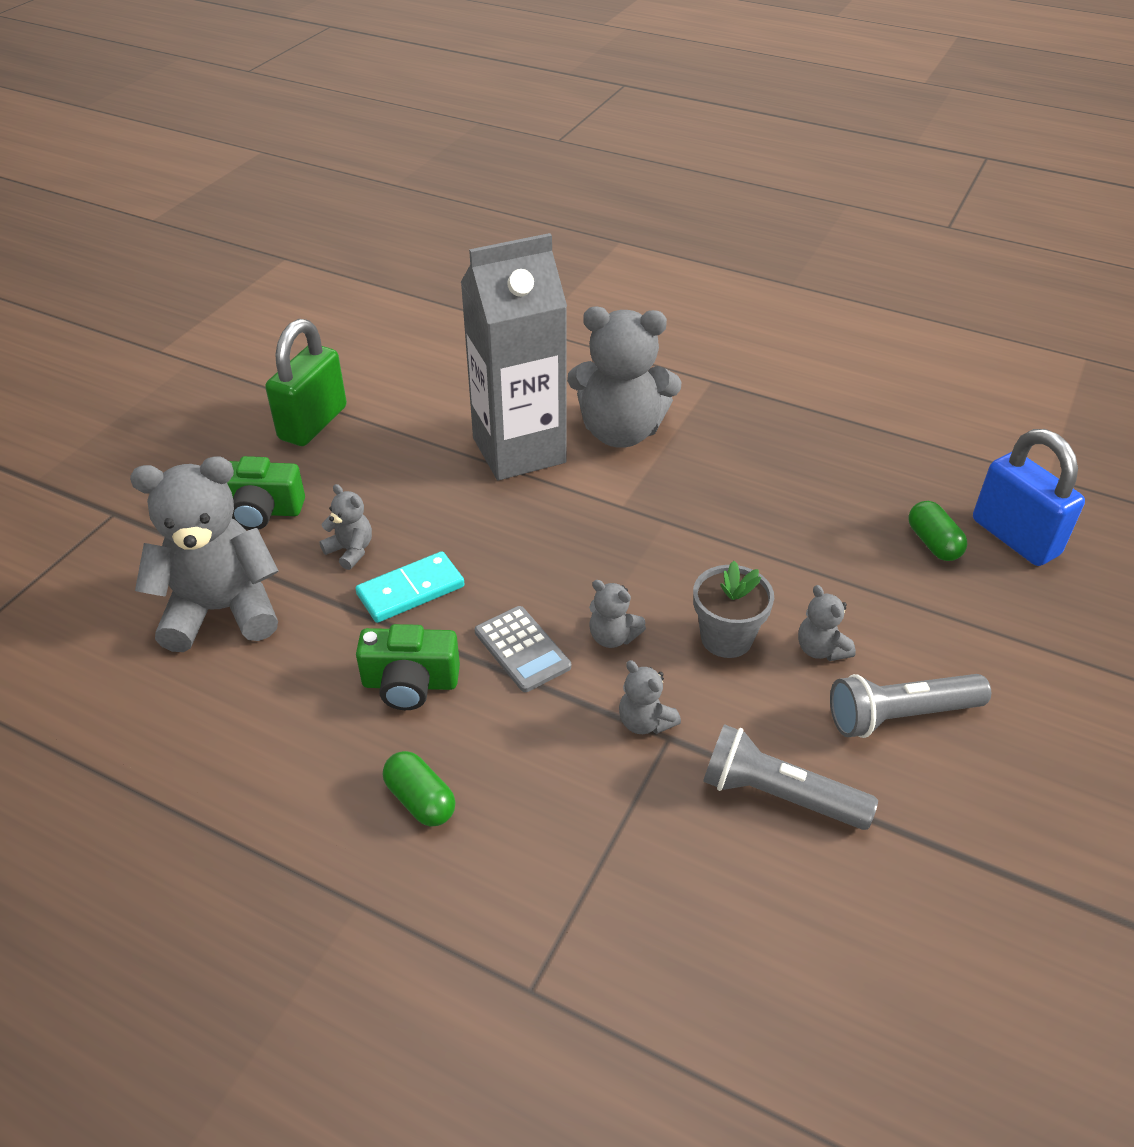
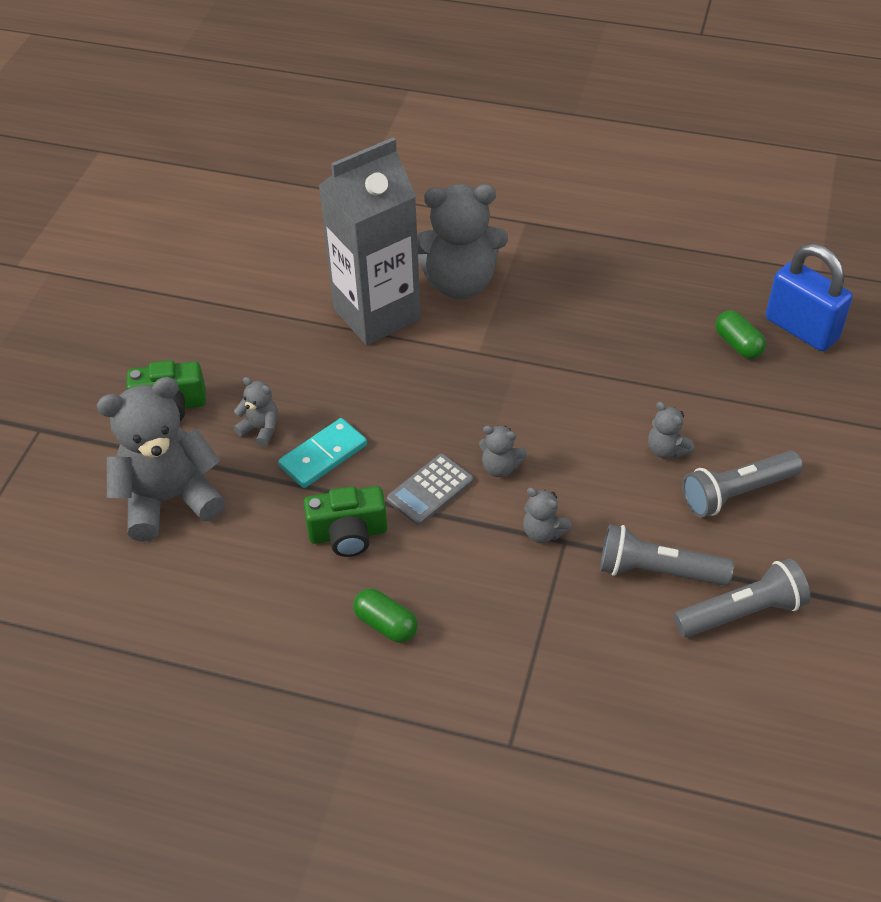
camera: 10 degrees left, 5 degrees up
green padlock [265,319,347,446] -> none
grey calculator [475,606,571,692] -> grey calculator turned 90 degrees clockwise [387,454,474,525]
grey flower pot [693,561,774,658] -> none
none -> grey flashlight [674,559,811,638]

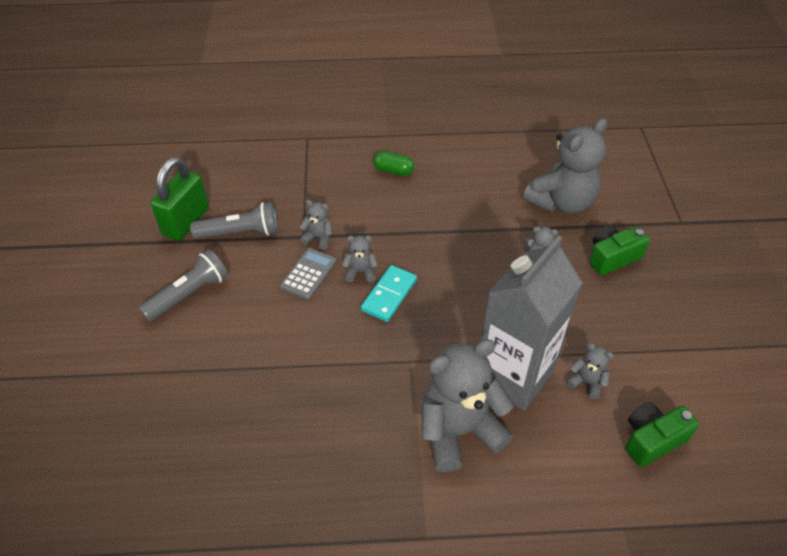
camera: 160 degrees right, 0 degrees up
turquoise domino [278,418,367,488] -> turquoise domino moved to [361,265,417,322]
green camera [303,486,387,557] -> green camera moved to [625,402,699,467]
grey calculator [387,454,474,525] -> grey calculator moved to [280,248,337,299]
grey teddy bear [648,401,695,459] -> grey teddy bear moved to [566,343,614,399]
grey flashlight [674,559,811,638] -> green padlock [151,157,209,241]
green capsule [715,310,766,359] -> none
blue padlock [766,244,853,351] -> none

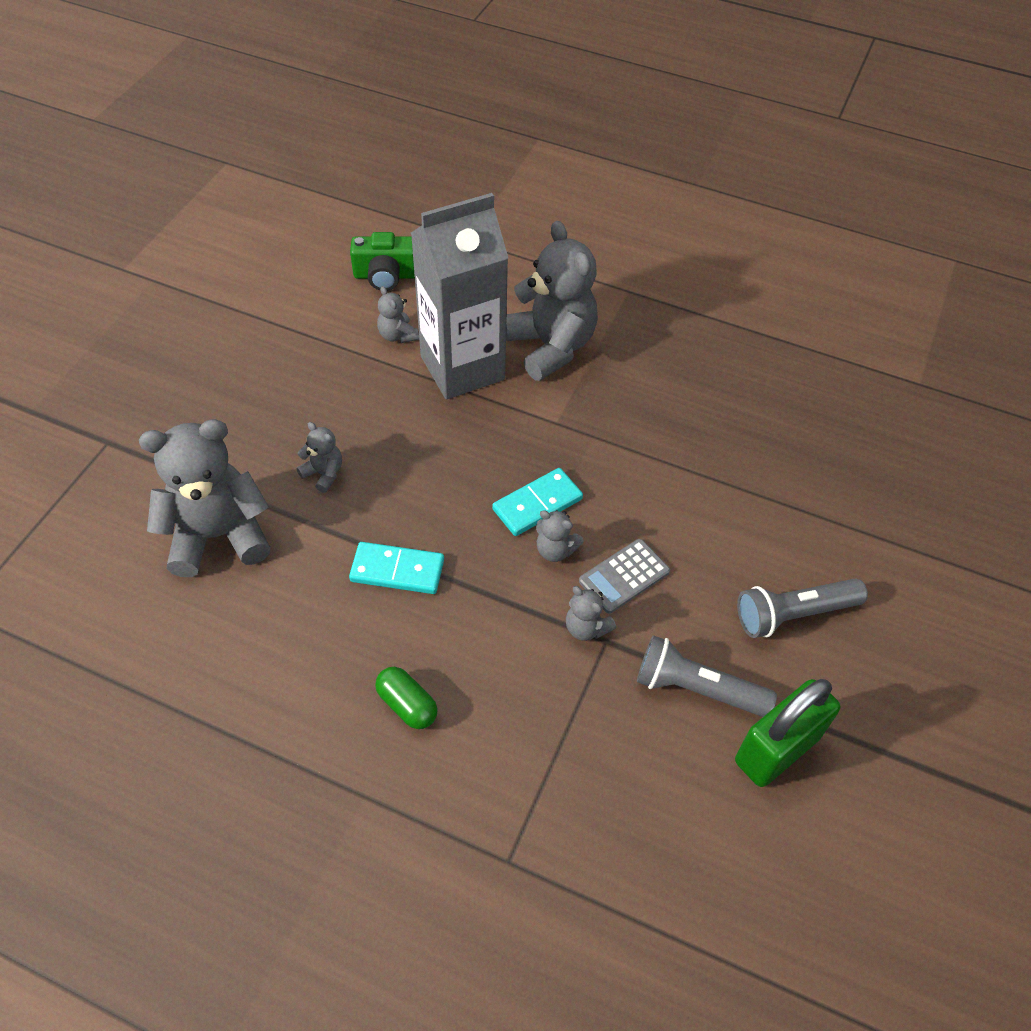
camera: 155 degrees left, 5 degrees up
grey teddy bear [422,339,514,472] -> grey teddy bear turned 120 degrees counterclockwise [506,221,598,381]
green camera [589,225,650,275] -> none
none -> turquoise domino [349,542,444,594]

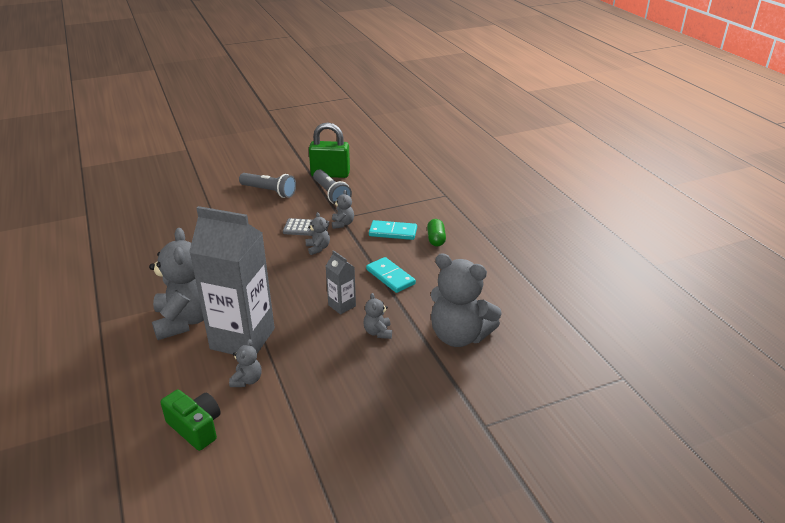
camera: 135 degrees left, 20 degrees down
turquoise domino [492,468,583,536] -> turquoise domino moved to [369,220,417,240]
grey teddy bear [506,221,598,381] -> grey teddy bear turned 150 degrees clockwise [149,228,204,340]
none -> grey carton [326,250,356,315]

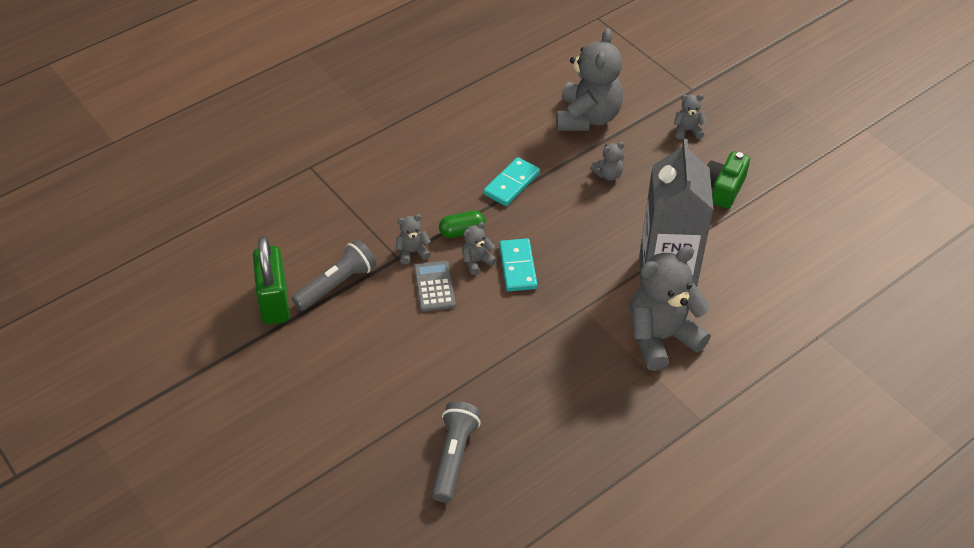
camera: 105 degrees left, 15 degrees up
green camera [160,389,221,451] -> green camera moved to [707,151,750,209]
grey teddy bear [229,339,262,387] -> grey teddy bear moved to [674,94,707,139]
grey flashlight [239,173,296,198] -> grey flashlight moved to [432,401,481,503]
grey carton [326,250,356,315] -> none
turquoise domino [369,220,417,240] -> turquoise domino moved to [499,238,537,291]
green capsule [427,219,446,247] -> green capsule moved to [439,211,486,238]

